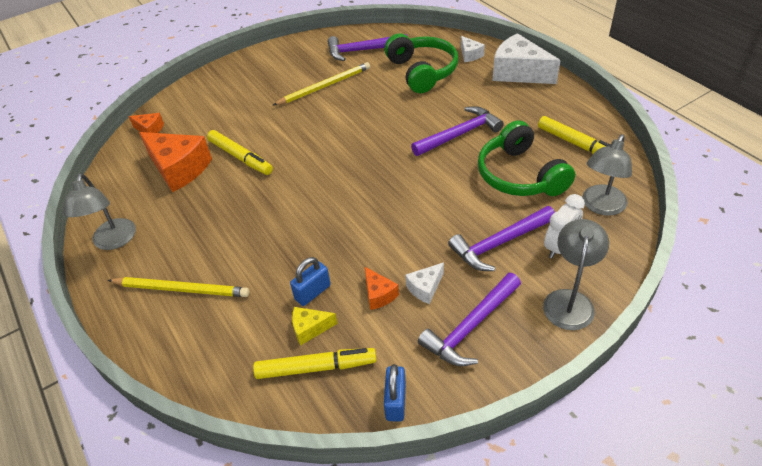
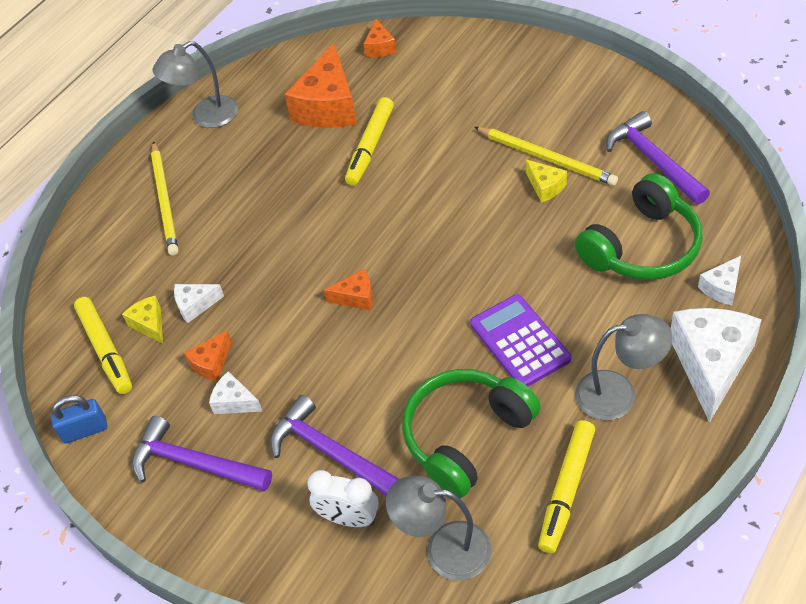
camera: 70 degrees right, 5 degrees up
blue padlock [290,257,331,306] -> white cheese [174,284,224,323]
purple hammer [411,106,504,156] -> purple calculator [470,294,571,386]
grey lamp [543,219,609,330] -> grey lamp moved to [575,314,672,421]
none -> orange cheese [324,269,373,310]
none -> yellow cheese [526,159,567,203]

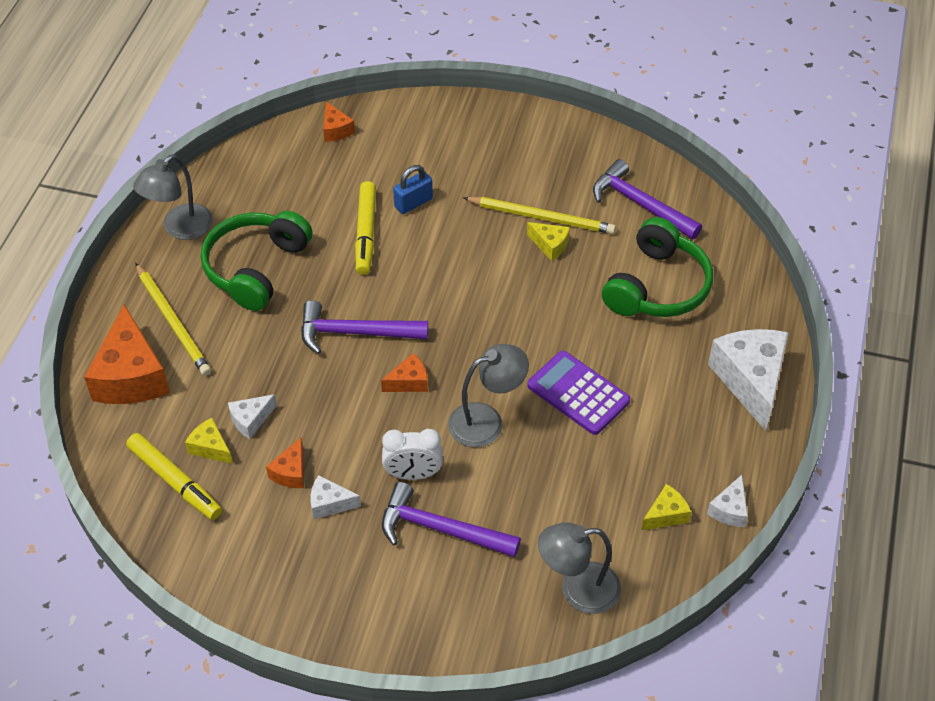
camera: 25 degrees left, 0 degrees up
blue padlock [51,395,107,444] -> blue padlock moved to [393,165,433,214]
purple hammer [132,416,272,491] -> purple hammer moved to [301,300,428,354]
orange cheese [284,43,357,128] -> orange cheese moved to [84,305,170,404]
white clock [307,470,379,527] -> white clock moved to [382,429,443,480]
green headphones [402,369,541,498] -> green headphones moved to [201,211,312,311]
yellow marker [538,420,595,553] -> yellow cheese [641,484,691,530]
grey lamp [575,314,672,421] -> grey lamp moved to [448,344,529,447]
white cheese [698,256,741,305] -> white cheese moved to [707,475,748,527]

